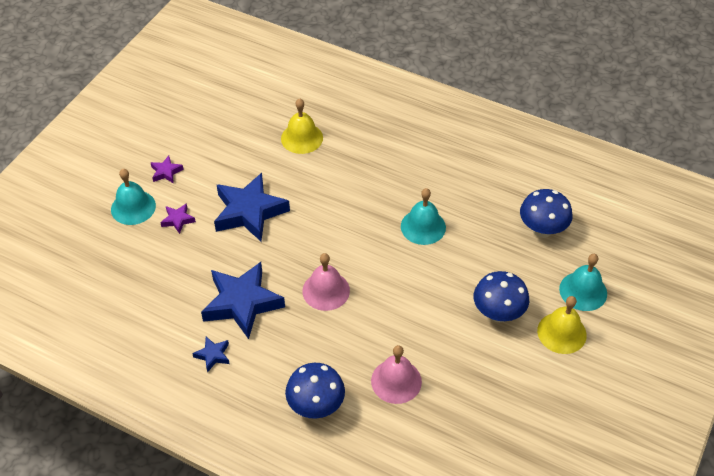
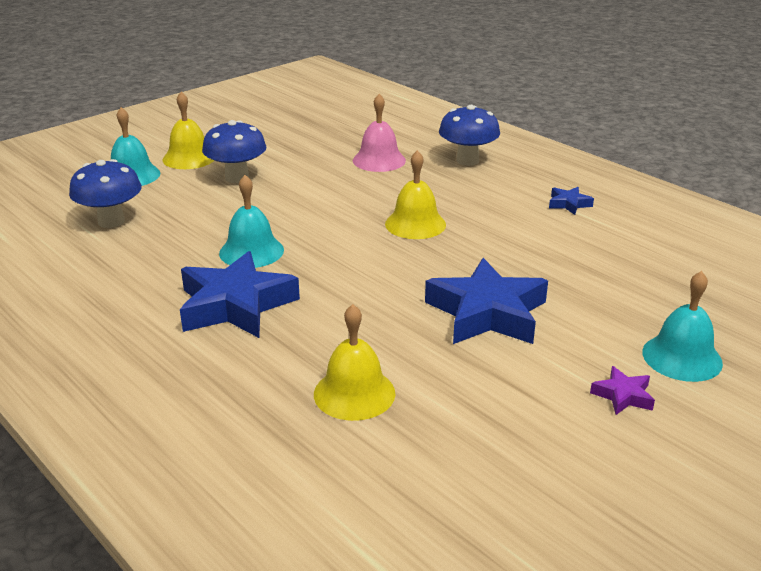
camera: 160 degrees left, 20 degrees down
purple star [160,203,196,234] -> none
blue star [201,262,285,339] -> blue star moved to [180,251,300,338]
pink bell [302,253,350,311] -> yellow bell [385,150,446,239]

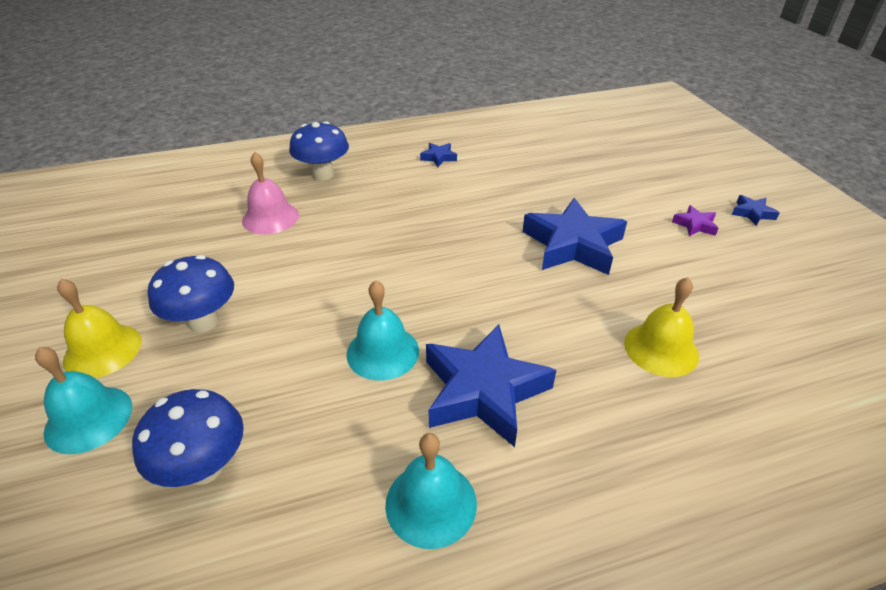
camera: 65 degrees left, 10 degrees up
yellow bell [385,150,446,239] -> none
turquoise bell [642,271,723,382] -> turquoise bell moved to [385,433,477,549]
none -> blue star [732,195,780,226]

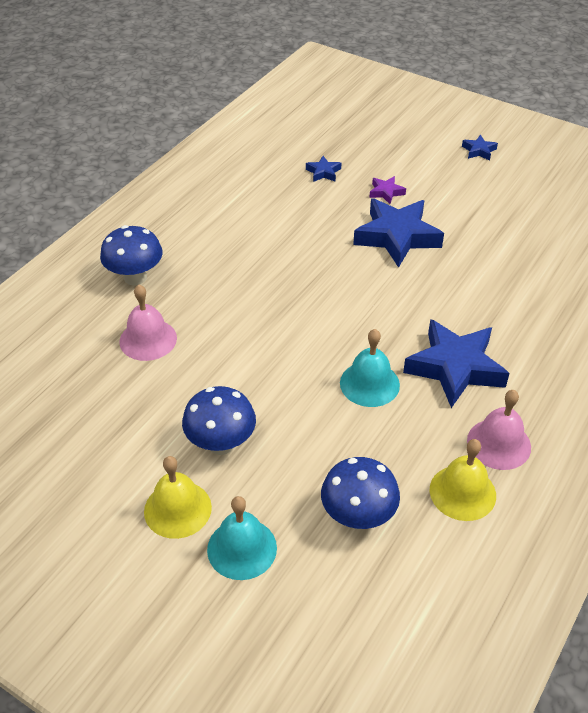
camera: 40 degrees left, 5 degrees up
turquoise bell [385,433,477,549] -> pink bell [467,390,531,470]
blue star [420,143,457,167] -> blue star moved to [306,156,341,182]
yellow bell [624,277,699,377] -> yellow bell moved to [430,439,496,521]
purple star [672,205,718,236] -> purple star moved to [369,176,406,204]

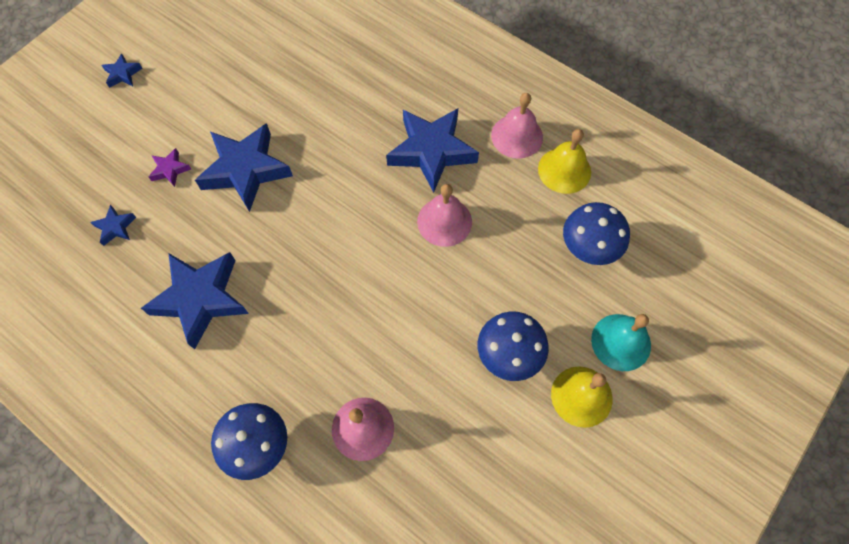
camera: 85 degrees left, 20 degrees up
turquoise bell [340,329,400,407] -> pink bell [417,184,472,247]
none -> blue star [141,252,249,350]

